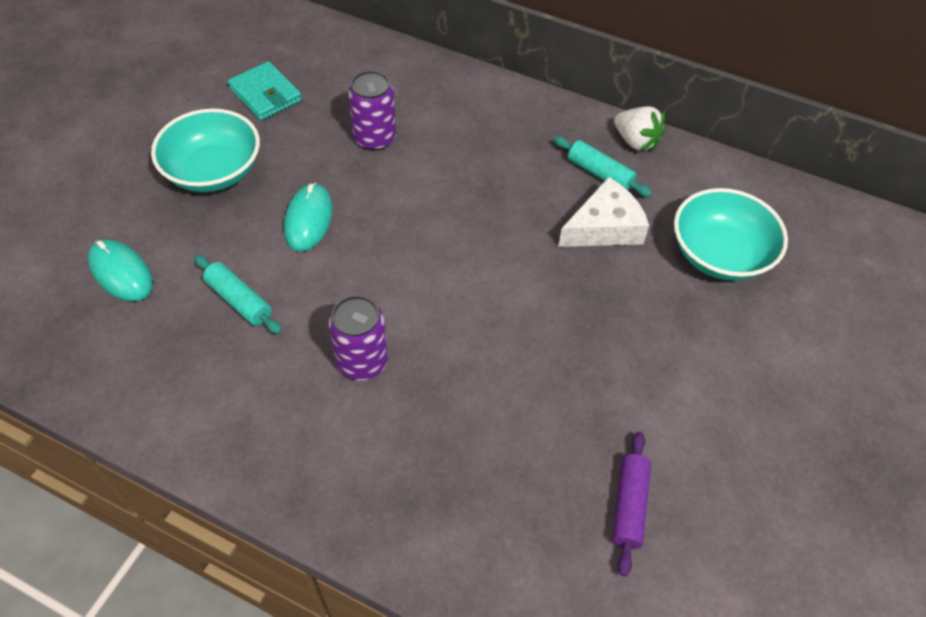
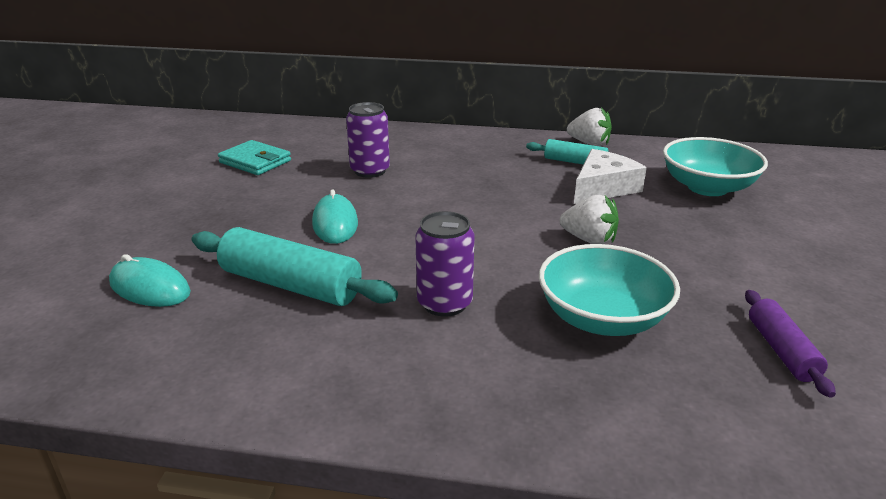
camera: 15 degrees left, 25 degrees down
turquoise bowl [151,108,260,192] -> turquoise bowl moved to [539,244,680,336]
turquoise rolling pin [194,255,282,334] -> turquoise rolling pin [191,227,398,306], size x1.71
none -> white strawberry [559,195,619,244]

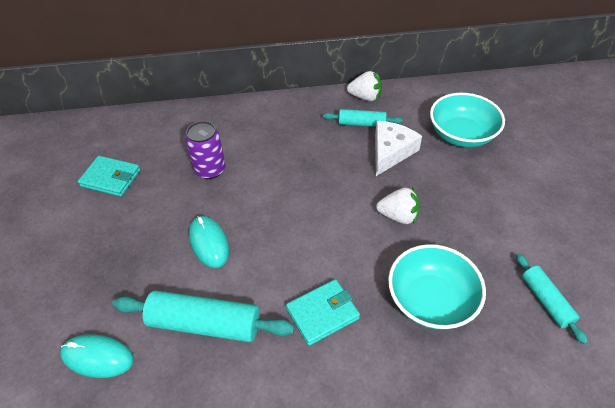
camera: 15 degrees left, 20 degrees up
purple can [415,211,475,317] -> turquoise wallet [286,279,360,346]
purple rolling pin [745,290,836,398] -> turquoise rolling pin [516,254,588,344]

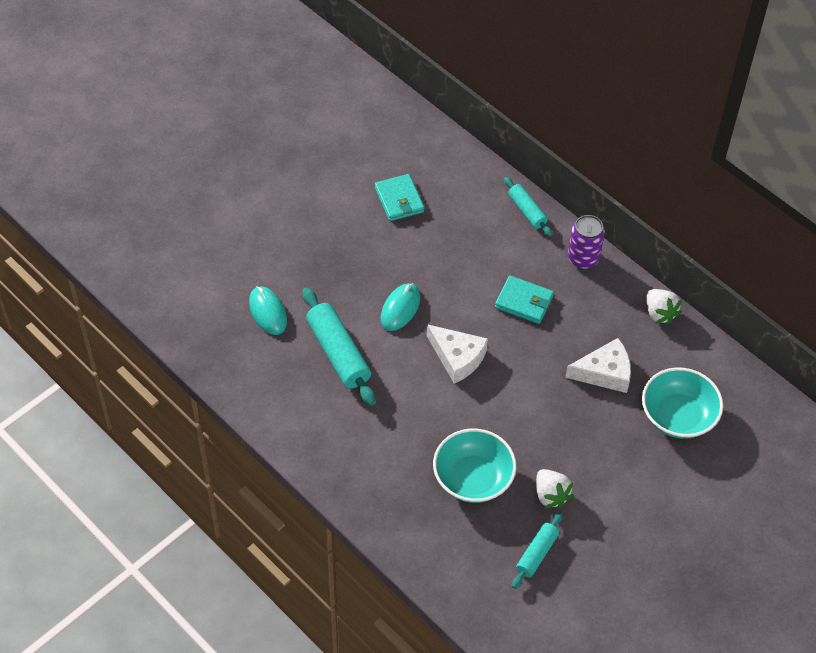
camera: 50 degrees right, 5 degrees up
purple can [185,121,226,179] -> purple can moved to [568,215,605,269]
turquoise wallet [286,279,360,346] -> turquoise wallet moved to [495,276,554,324]
turquoise rolling pin [323,109,402,127] -> turquoise rolling pin moved to [504,177,552,236]
white strawberry [376,188,420,225] -> white strawberry moved to [536,469,574,508]
none -> white cheese [427,324,488,384]

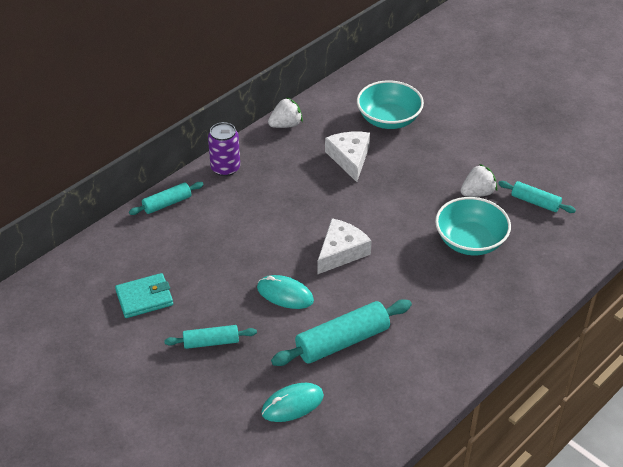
camera: 90 degrees left, 10 degrees down
turquoise wallet [495,276,554,324] -> none
none -> turquoise rolling pin [164,325,257,349]

